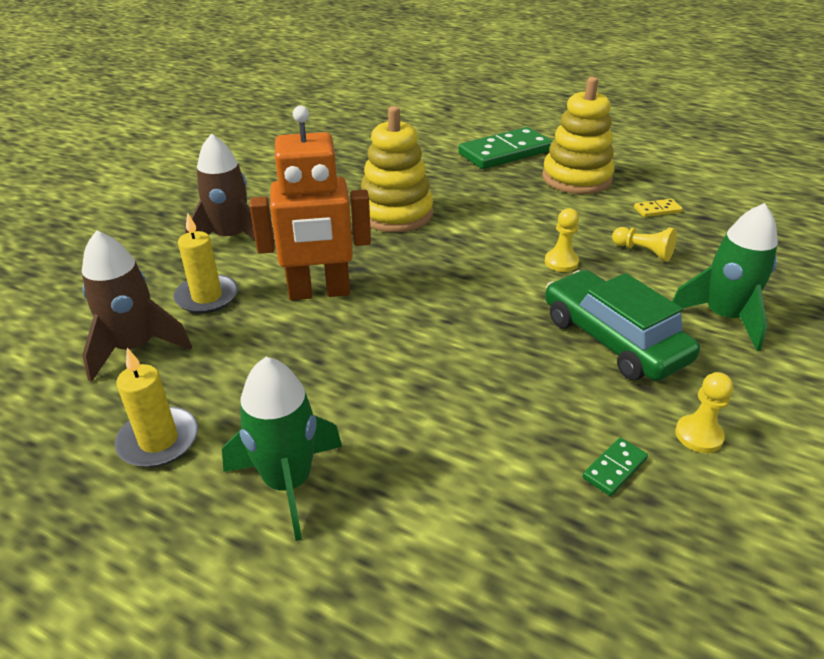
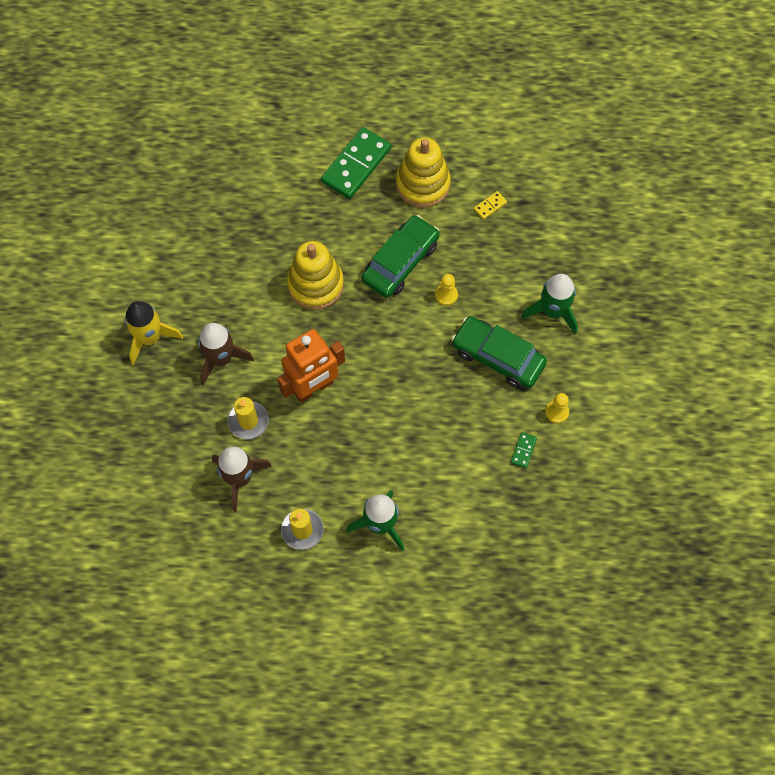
camera: 25 degrees left, 30 degrees up
yellow pawn [612,227,677,262] -> none
none -> yellow rocket [125,301,183,365]
none -> green car [362,215,440,298]

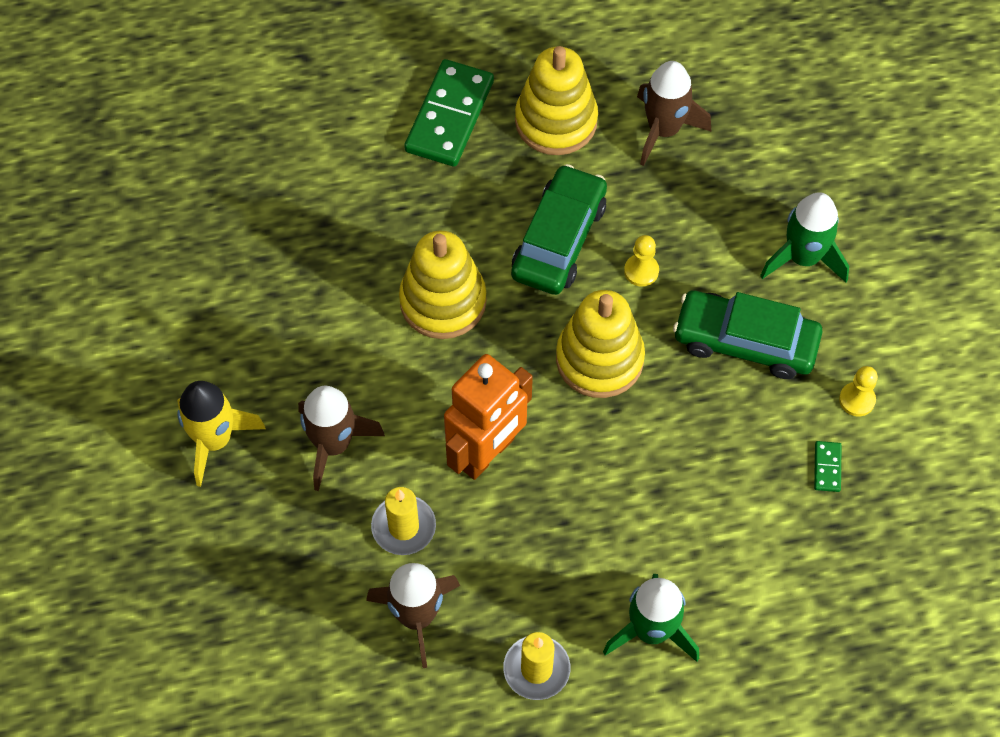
camera: 15 degrees left, 5 degrees down
yellow domino [474,191,507,220] -> brown rocket [637,61,711,166]
none -> yellow stacking toy [556,290,645,398]

